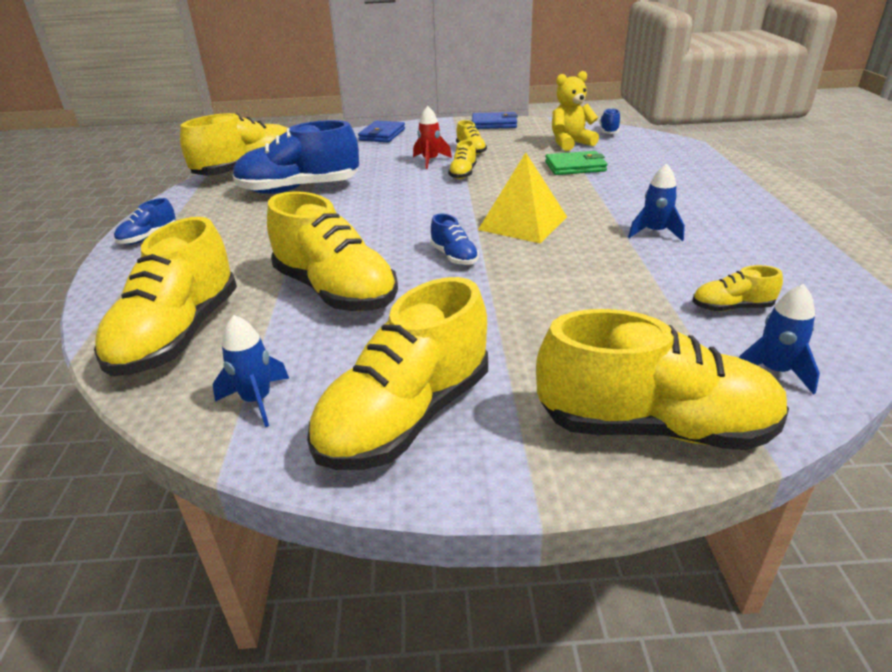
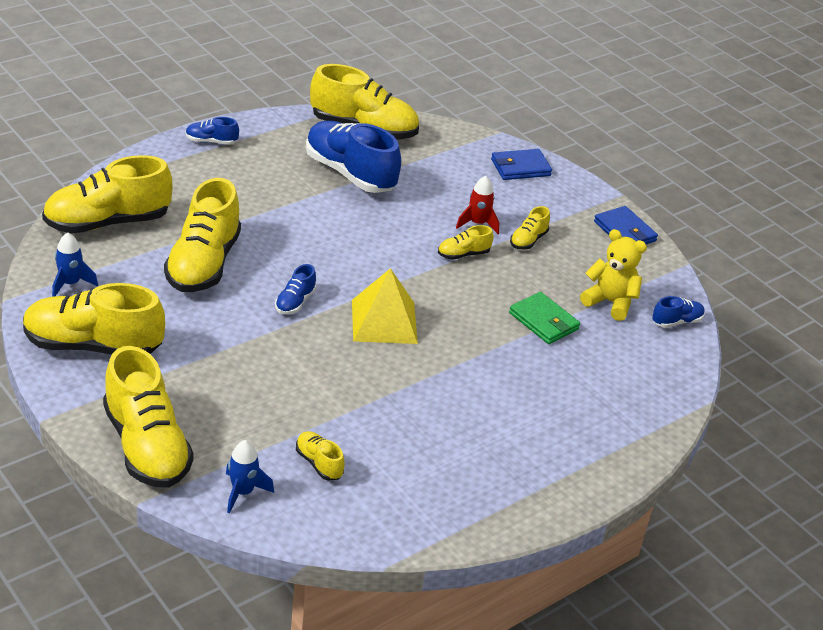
camera: 50 degrees right, 5 degrees up
blue rocket [628,164,685,241] -> none

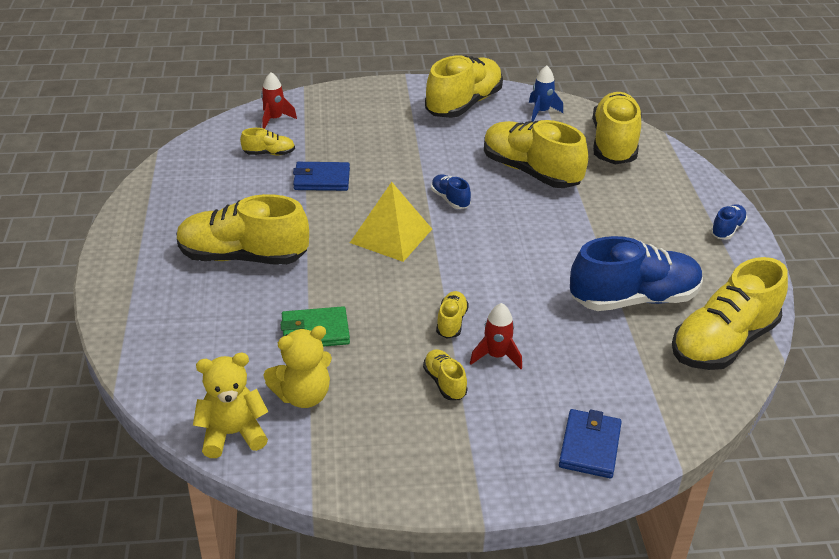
camera: 125 degrees right, 0 degrees up
yellow shoe [103,346,194,488] -> yellow shoe moved to [177,194,309,265]
blue rocket [226,440,274,514] -> red rocket [261,72,297,129]
blue wallet [594,206,658,244] -> blue wallet moved to [293,162,350,191]
blue shoe [652,296,705,328] -> yellow teddy bear [193,353,269,458]

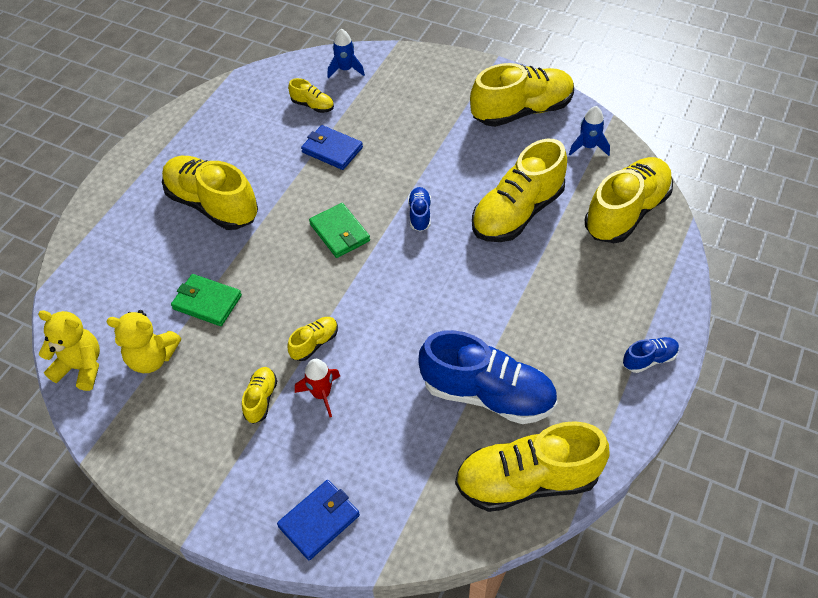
camera: 35 degrees right, 15 degrees up
red rocket [261,72,297,129] -> blue rocket [328,29,365,79]
yellow pyramid [350,182,432,262] -> green wallet [309,203,370,258]
yellow shoe [484,120,588,188] -> yellow shoe turned 120 degrees counterclockwise [472,139,567,242]

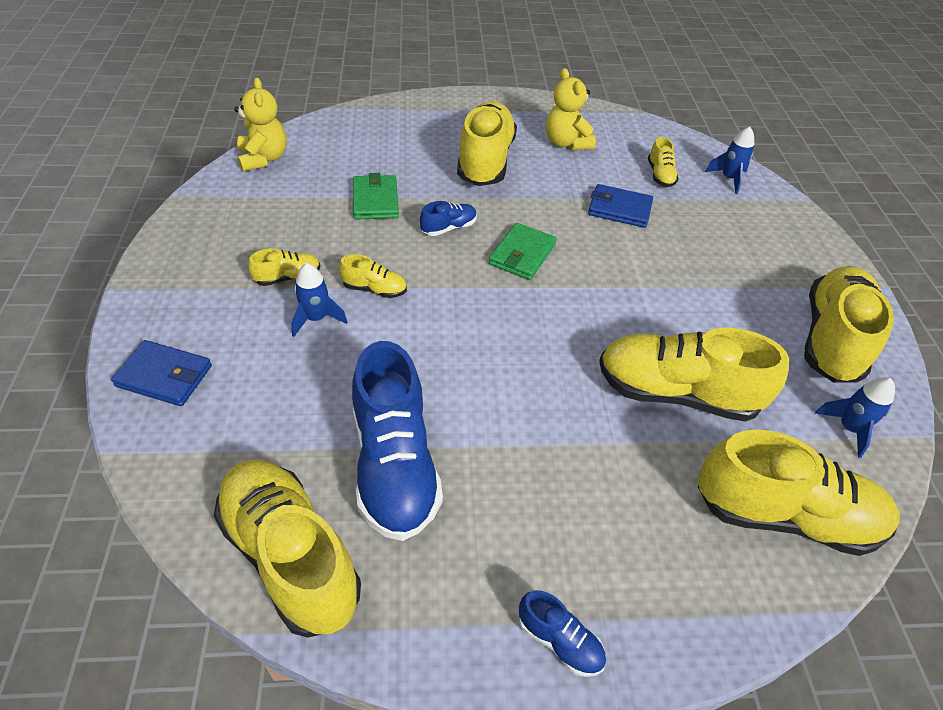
camera: 55 degrees right, 5 degrees down
yellow teddy bear [106,310,181,373] -> yellow teddy bear moved to [546,68,596,150]
red rocket [295,359,340,417] -> blue rocket [291,263,348,337]
blue wallet [301,125,363,170] -> blue wallet turned 75 degrees counterclockwise [588,184,653,228]
blue shoe [408,187,431,232] -> blue shoe moved to [420,201,477,236]
yellow shoe [470,63,574,127] -> yellow shoe turned 105 degrees counterclockwise [804,266,894,382]

